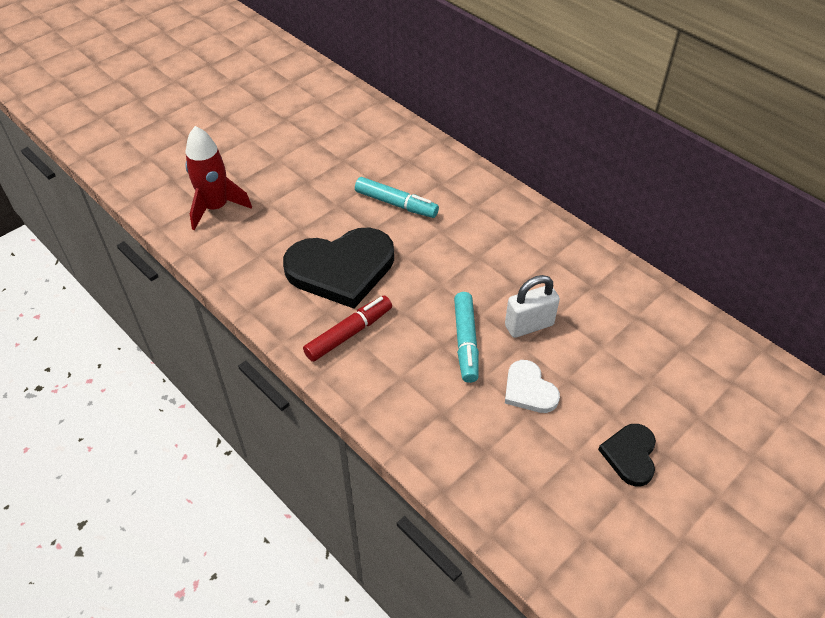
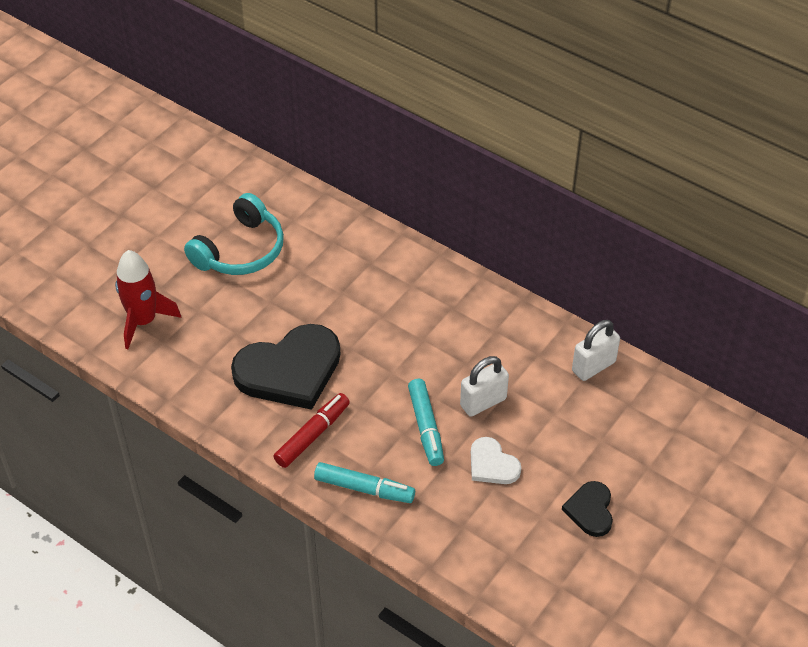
camera: 10 degrees left, 0 degrees up
turquoise marker [355,177,439,218] -> turquoise marker moved to [314,462,415,503]
none -> turquoise headphones [184,193,284,275]
none -> white padlock [572,320,620,381]

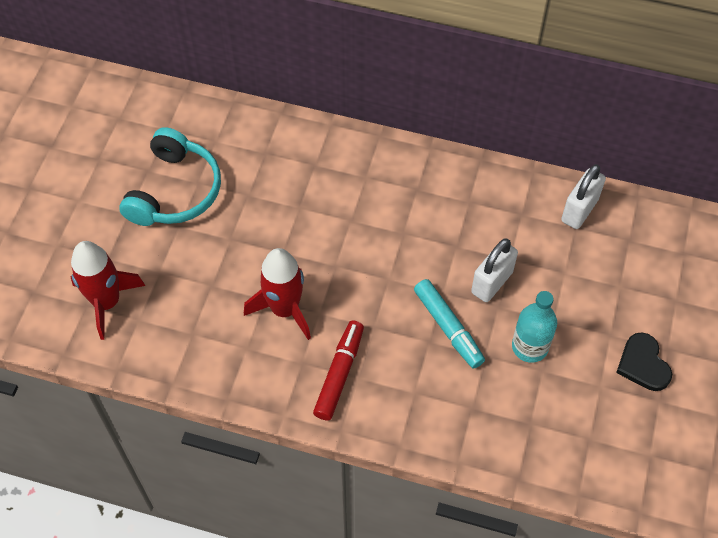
camera: 20 degrees left, 10 degrees up
black heart [231,324,340,410] -> red rocket [244,248,311,340]
turquoise marker [314,462,415,503] -> none
white heart [471,437,521,484] -> turquoise bottle [512,291,557,363]

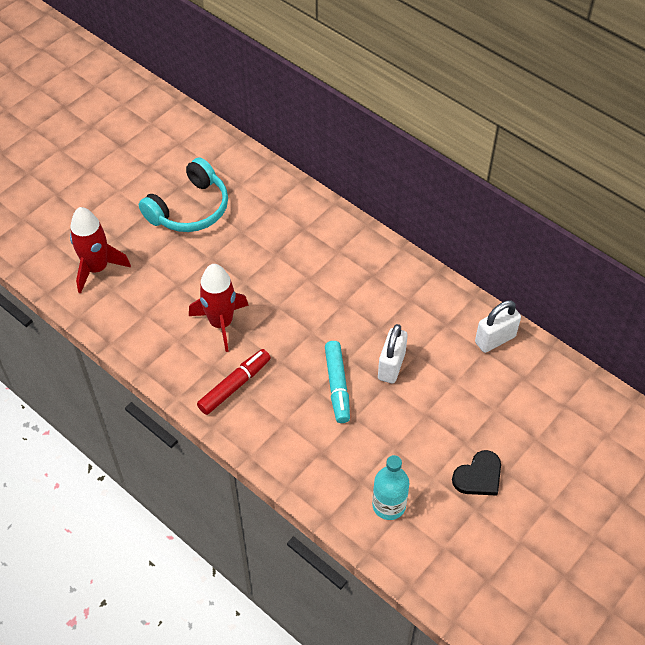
camera: 25 degrees right, 5 degrees down
white padlock [471,239,518,302] -> white padlock turned 45 degrees counterclockwise [378,324,408,383]
turquoise bottle [512,291,557,363] -> turquoise bottle moved to [372,455,409,520]
black heart [616,333,672,391] -> black heart turned 135 degrees counterclockwise [452,450,501,496]

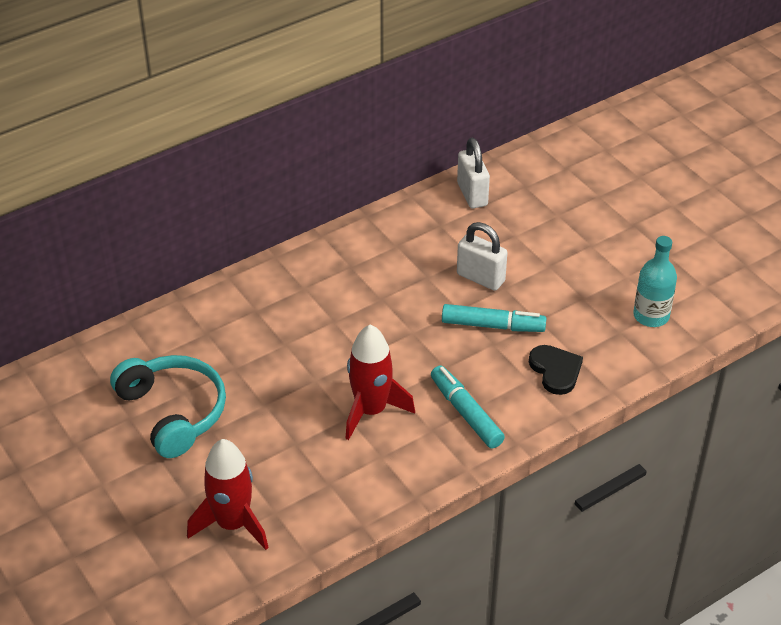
camera: 75 degrees left, 10 degrees down
red marker [197,349,271,415] -> turquoise marker [431,365,505,448]
black heart [452,450,501,496] -> black heart moved to [529,345,583,395]

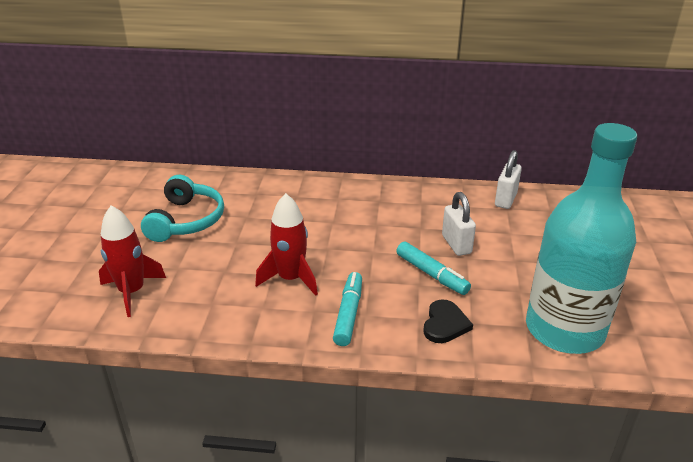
camera: 40 degrees right, 10 degrees down
turquoise bottle [633,236,677,327] -> turquoise bottle [526,123,637,354], size x2.26

